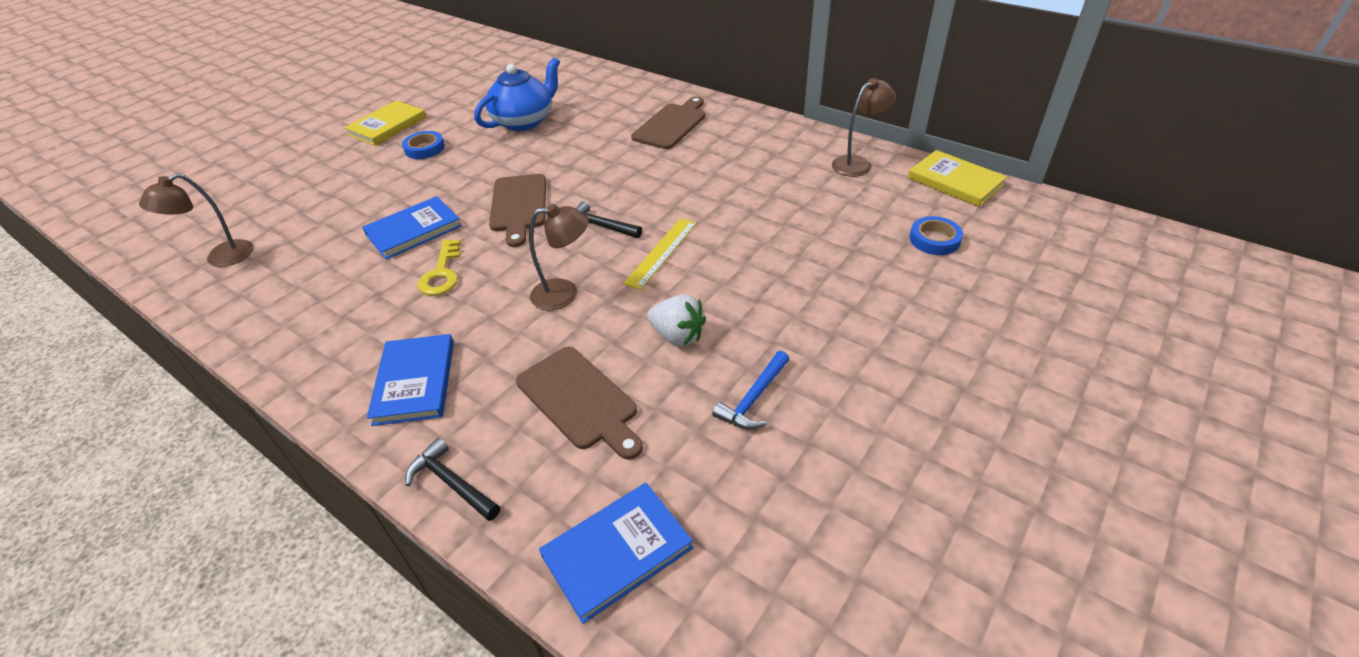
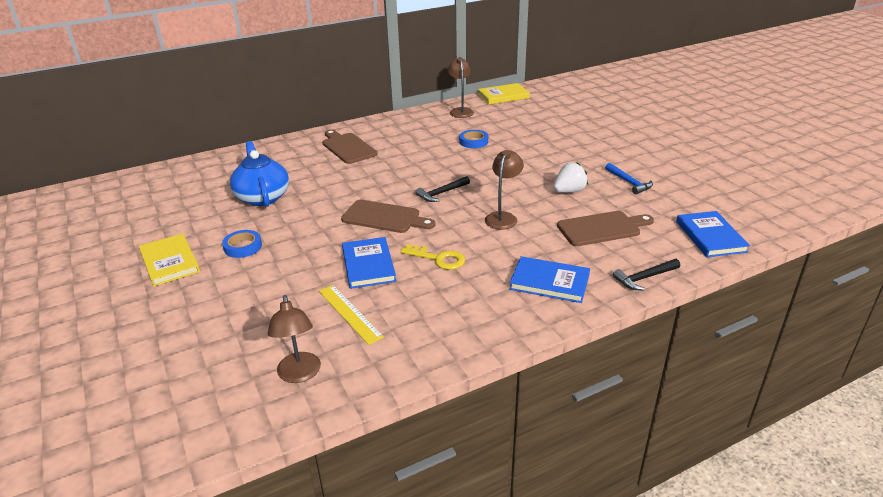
camera: 65 degrees left, 10 degrees down
yellow ruler [623,218,697,290] -> yellow ruler moved to [319,285,384,345]
blue tape [910,216,963,255] -> blue tape moved to [459,130,488,148]

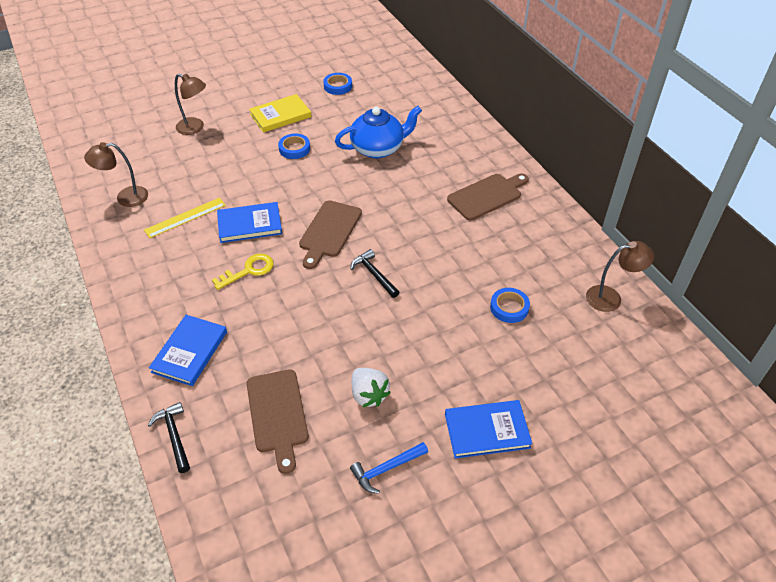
camera: 90 degrees right, 15 degrees up
yellow key [401,244,465,270] -> yellow key turned 150 degrees counterclockwise [212,254,274,290]
yellow book [478,83,530,105] -> none
brown lamp [485,150,524,230] -> brown lamp moved to [175,74,206,135]
blue book [676,211,750,257] -> blue book moved to [445,400,532,458]
none -> blue tape [323,73,352,95]

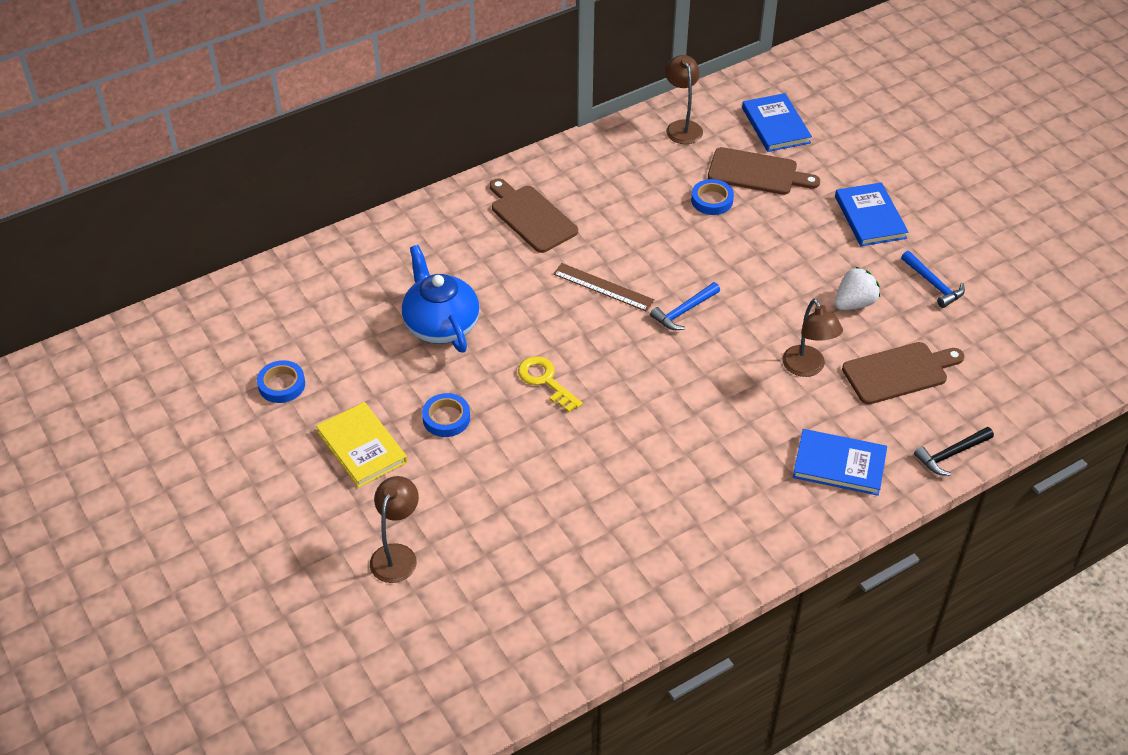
camera: 95 degrees left, 0 degrees up
brown lamp [84,142,148,207] -> brown lamp moved to [782,299,843,377]
yellow ruler [144,198,226,238] -> none
yellow key [212,254,274,290] -> yellow key moved to [518,356,582,413]
blue book [217,202,282,243] -> blue book moved to [742,93,812,152]
brown cutting board [299,200,362,269] -> brown cutting board moved to [708,147,820,195]
black hammer [351,249,399,298] -> blue hammer [650,282,720,330]
none -> brown ruler [553,263,655,312]

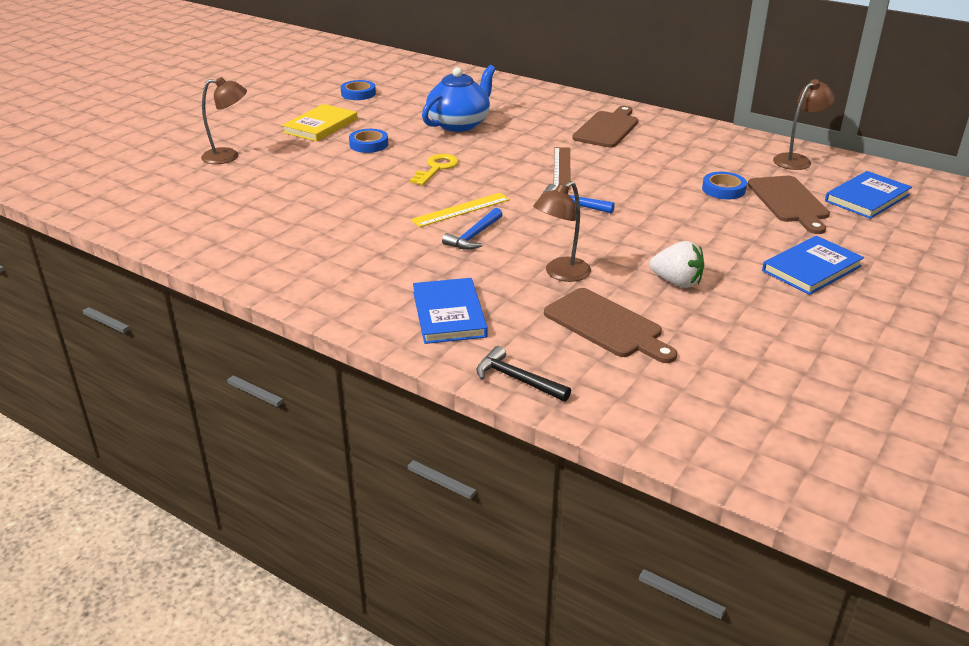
camera: 65 degrees right, 15 degrees down
blue hammer [901,251,965,308] -> blue hammer moved to [442,208,503,250]
none -> yellow ruler [411,193,510,227]

